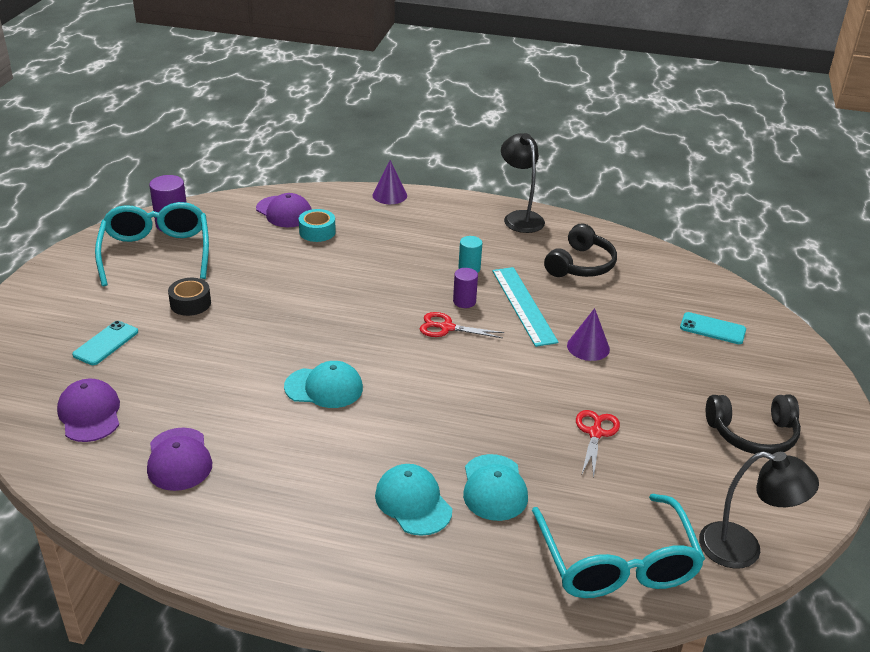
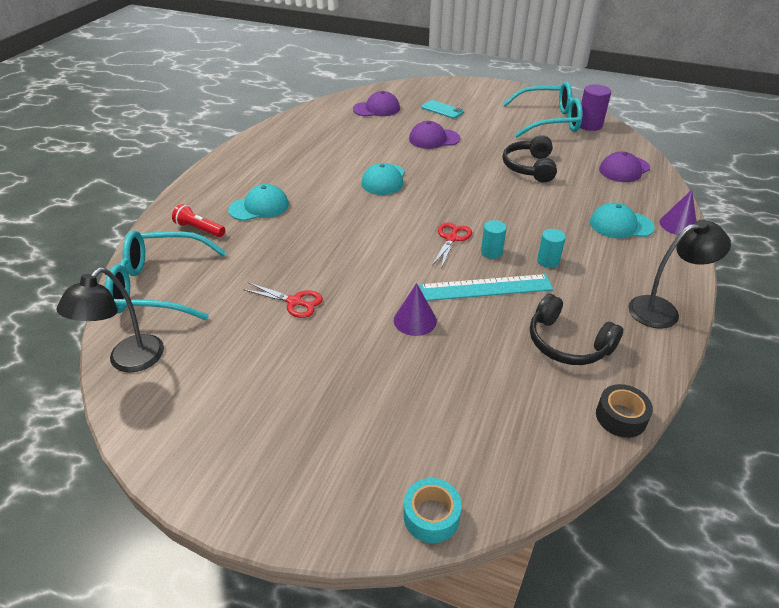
camera: 100 degrees right, 5 degrees up
purple cap [147,428,212,491] -> purple cap moved to [409,121,460,149]
black tape [168,278,211,316] -> black tape moved to [596,384,653,438]
turquoise tape [299,209,336,242] -> turquoise tape moved to [403,478,462,543]
purple cylinder [453,268,478,308] -> turquoise cylinder [481,220,507,259]
turquoise cap [463,454,528,521] -> turquoise cap moved to [590,202,655,238]
turquoise phone [680,312,746,344] -> none
black headphones [706,394,801,454] -> black headphones moved to [503,135,557,183]
none -> red flashlight [172,204,225,237]

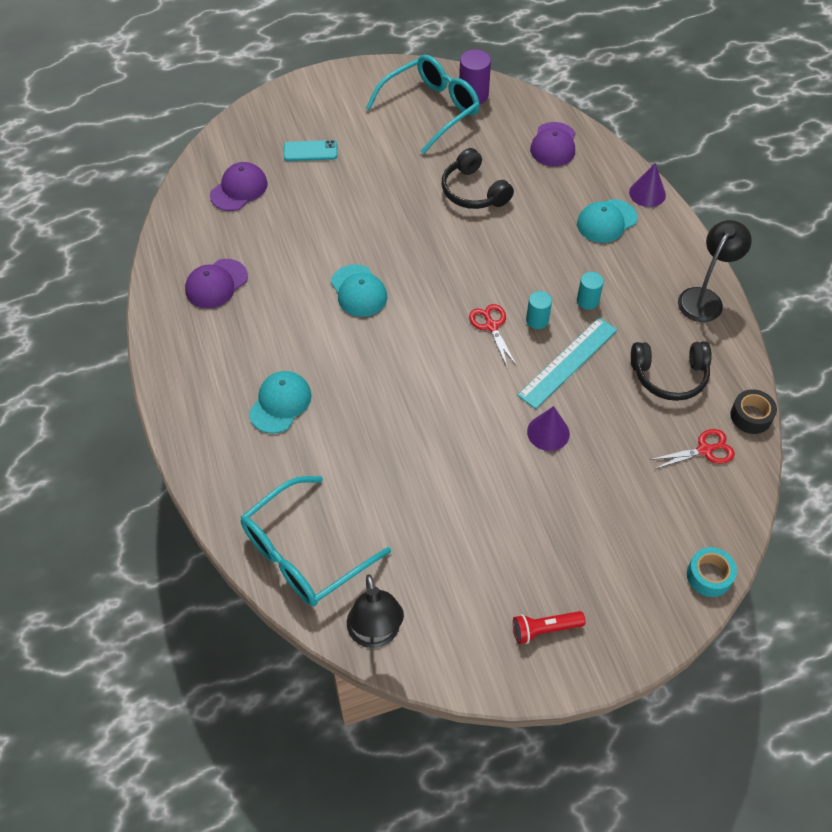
camera: 40 degrees left, 15 degrees up
red flashlight [172,204,225,237] -> red flashlight moved to [513,611,585,644]
red scissors [243,282,323,318] -> red scissors moved to [649,429,735,469]
purple cap [409,121,460,149] -> purple cap moved to [185,259,248,308]

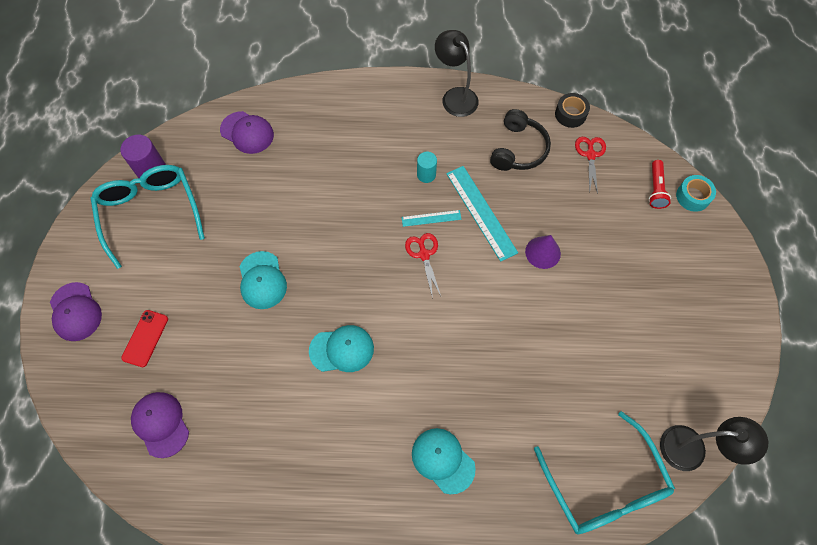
camera: 70 degrees left, 10 degrees up
purple cap [185,259,248,308] -> purple cap moved to [50,282,102,341]
turquoise phone [284,140,337,161] -> red phone [121,310,168,367]
black headphones [442,148,514,209] -> none
red scissors [469,304,517,368] -> red scissors turned 75 degrees clockwise [405,233,441,299]
red flashlight [513,611,585,644] -> red flashlight moved to [649,160,671,209]
turquoise cylinder [526,291,552,329] -> turquoise ruler [402,210,462,227]
turquoise cap [577,199,637,243] -> turquoise cap moved to [240,251,287,309]
purple cone [629,163,666,207] -> none

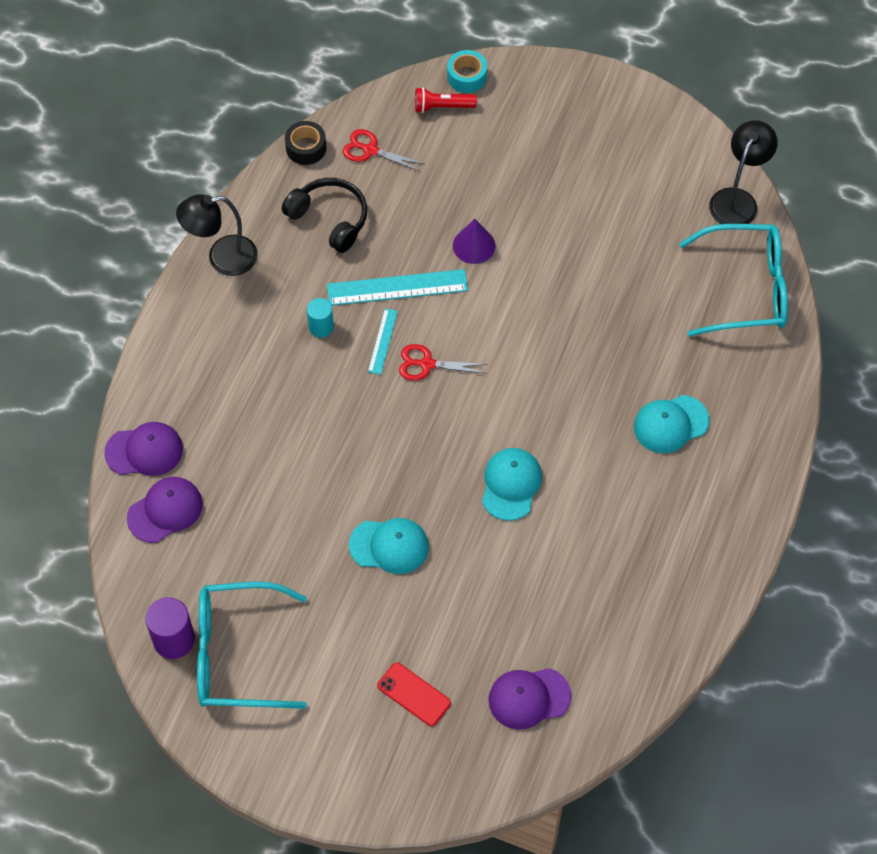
camera: 70 degrees left, 5 degrees down
purple cap [50,282,102,341] -> purple cap moved to [104,422,183,476]
red flashlight [649,160,671,209] -> red flashlight turned 150 degrees clockwise [415,87,477,113]

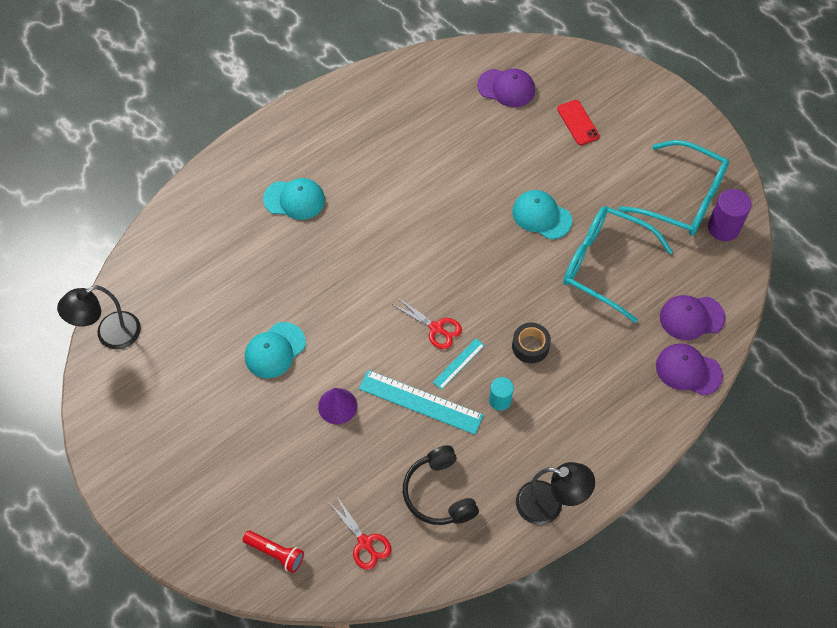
camera: 150 degrees left, 0 degrees up
black tape [285,121,326,165] -> black tape moved to [512,323,551,363]
turquoise tape [447,50,487,93] -> none
turquoise cap [482,448,542,521] -> turquoise cap moved to [245,322,306,378]
turquoise glasses [679,224,788,336] -> turquoise glasses moved to [563,206,673,323]

